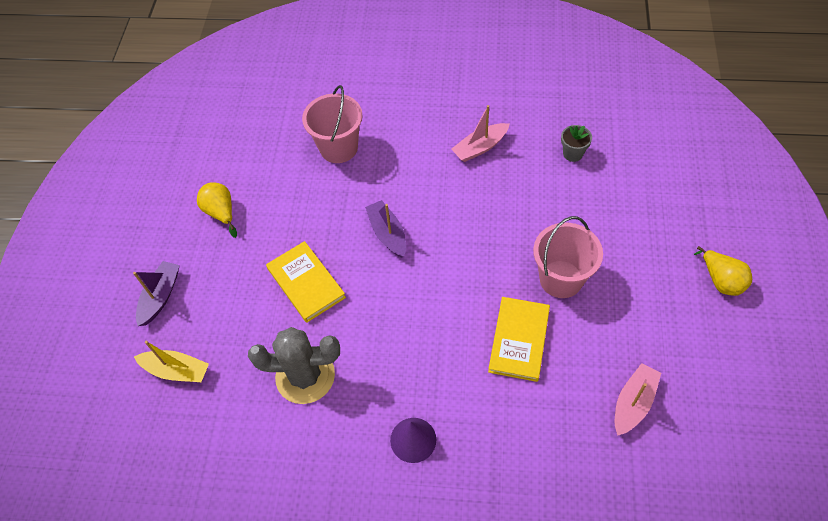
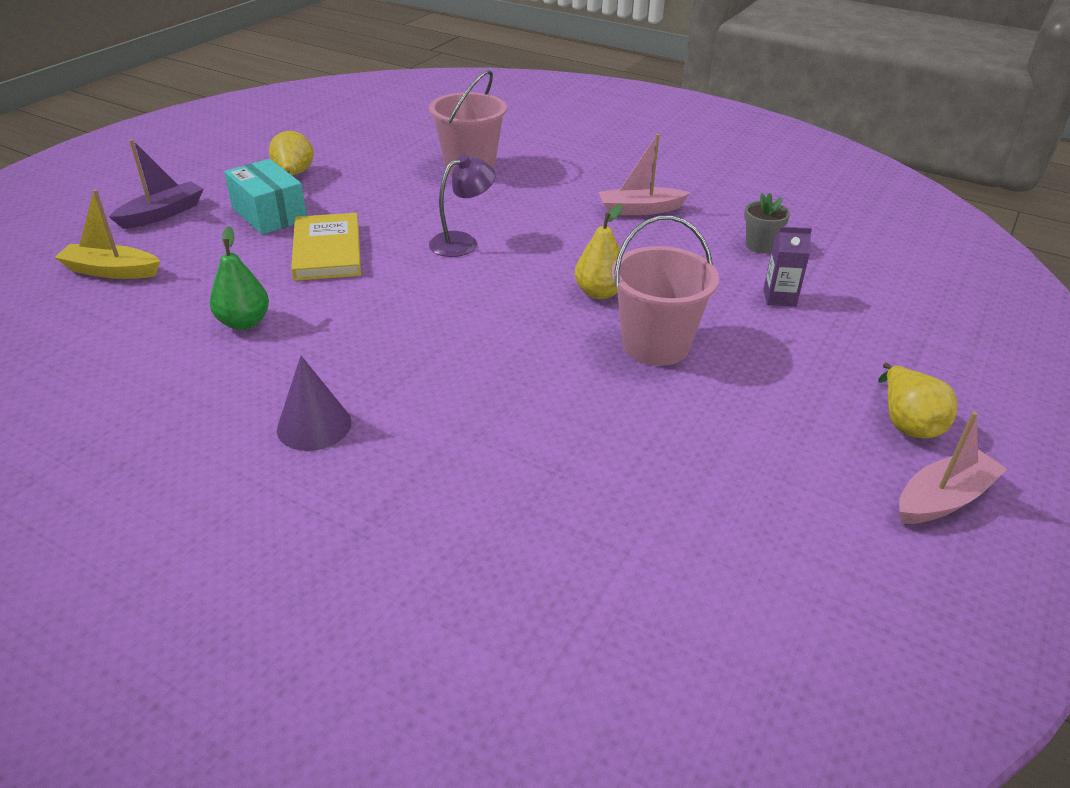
camera: 20 degrees right, 20 degrees down
yellow boat [134,341,209,382] -> yellow boat turned 150 degrees clockwise [54,189,160,279]
grey cactus [248,327,340,404] -> green pear [210,226,269,330]
purple boat [365,200,406,258] -> purple lamp [429,155,496,257]
yellow book [488,297,550,382] -> none
pink boat [615,363,661,436] -> pink boat moved to [899,411,1007,524]
none -> turquoise box [224,159,307,235]
none -> yellow pear [575,204,623,299]
none -> purple carton [763,226,812,307]

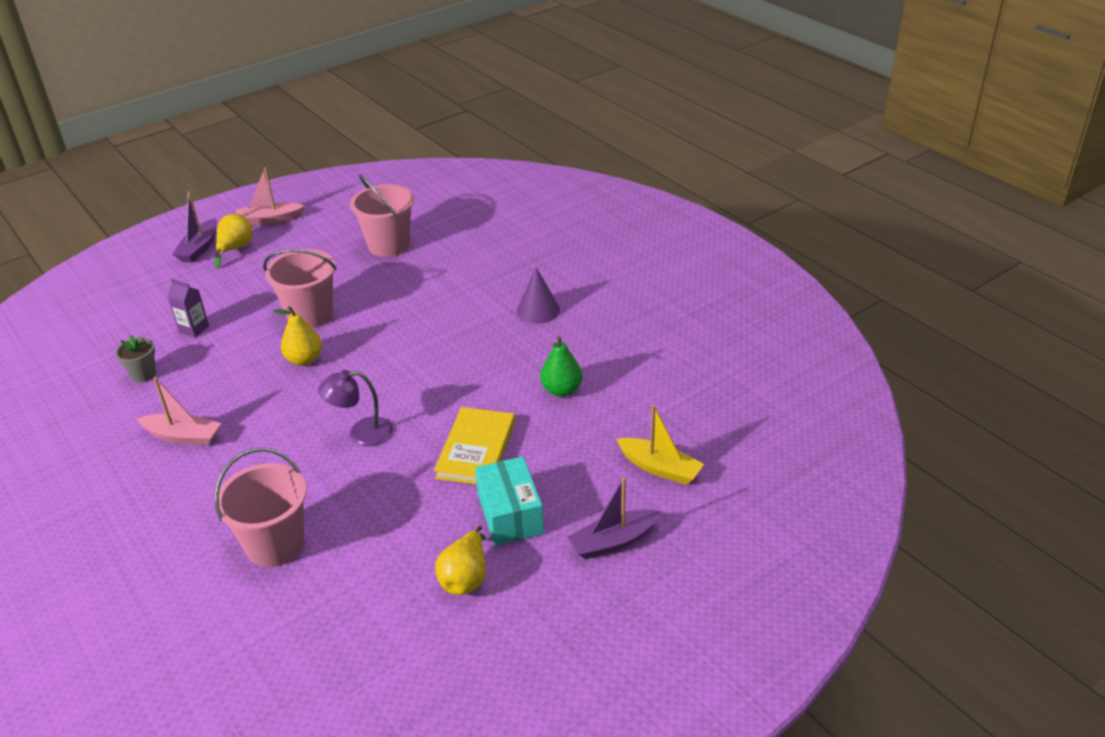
camera: 155 degrees left, 0 degrees up
none -> purple boat [172,192,217,263]
none -> pink bucket [350,174,414,257]

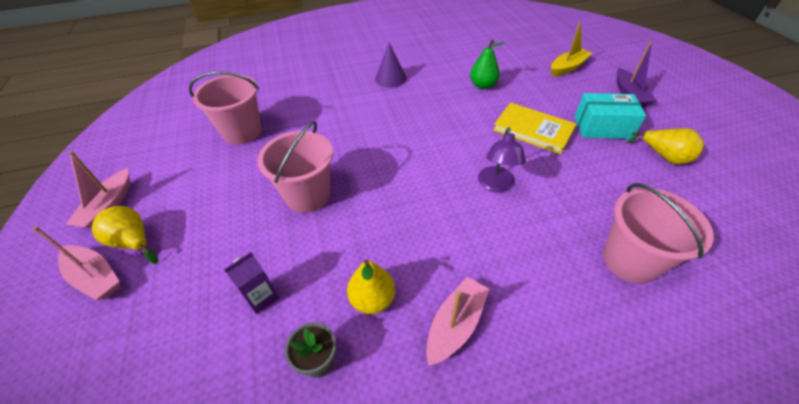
camera: 70 degrees left, 10 degrees up
purple boat [172,192,217,263] -> pink boat [33,226,120,300]
yellow pear [273,306,322,366] -> yellow pear moved to [347,259,395,314]

